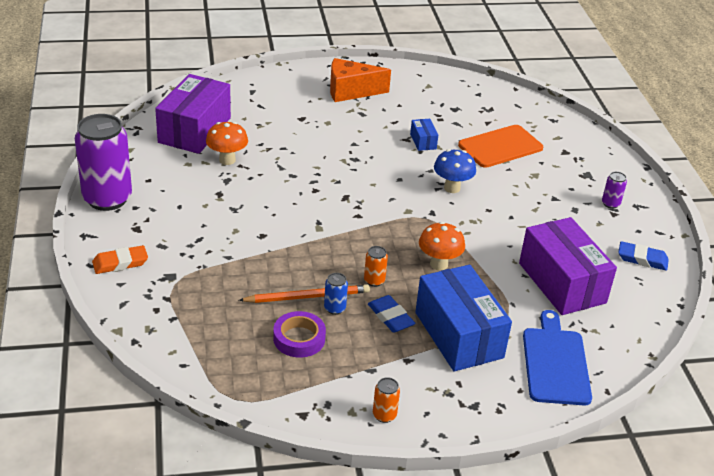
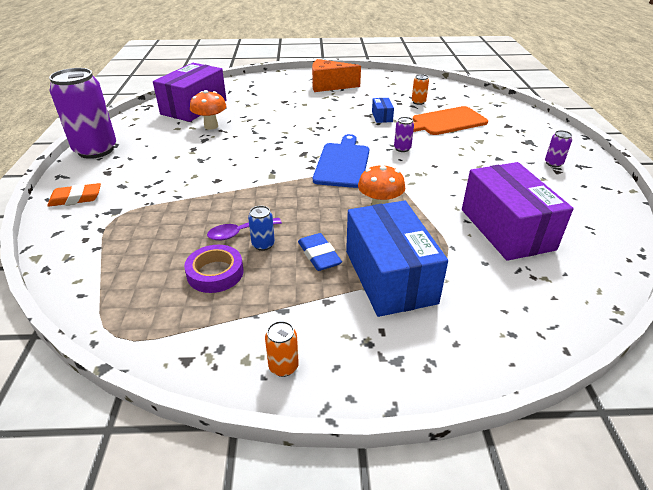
camera: 10 degrees right, 0 degrees up
orange pencil [239,285,370,303] -> purple spoon [207,218,282,241]
orange can [364,246,388,287] -> orange can moved to [412,74,429,105]
blue mushroom [434,149,476,193] -> purple can [394,117,414,152]
blue cutting board [523,310,592,406] -> blue cutting board moved to [313,134,369,188]
blue eraser [618,241,669,271] -> none

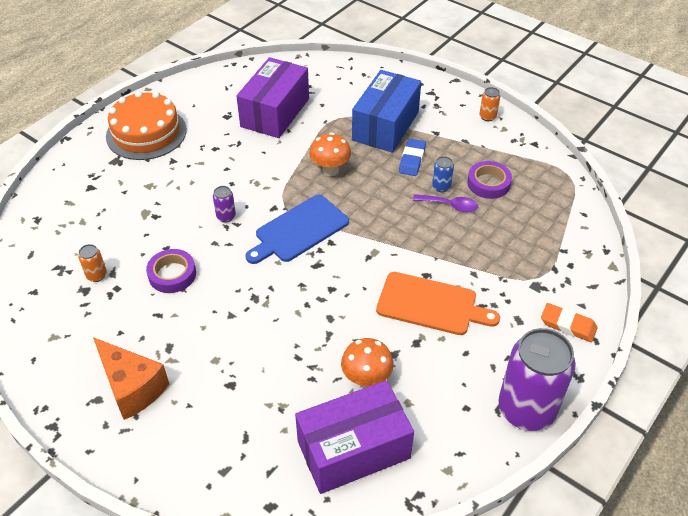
camera: 140 degrees left, 10 degrees up
blue box [372,98,394,123] -> purple tape [146,249,196,293]
orange cutting board [413,106,488,135] -> orange cutting board moved to [376,272,500,335]
purple can [545,130,572,167] -> orange cake [106,91,187,160]

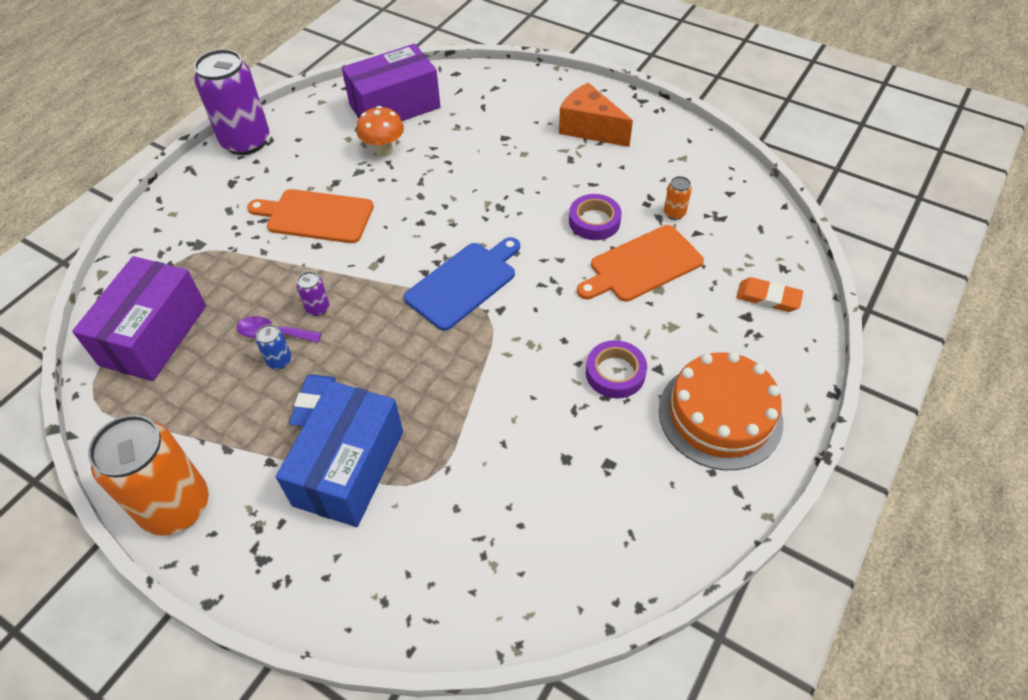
camera: 175 degrees right, 5 degrees up
purple can [213,186,236,222] -> purple can moved to [297,271,329,316]
purple box [236,57,309,138] -> purple box moved to [72,256,206,381]
orange mushroom [309,133,351,176] -> none
purple tape [467,161,512,199] -> purple tape moved to [586,340,647,398]
orange can [479,87,500,121] -> orange can [88,415,209,536], size x2.44
orange eraser [541,303,598,342] -> orange eraser moved to [736,277,803,312]
none -> orange cutting board [577,225,704,302]

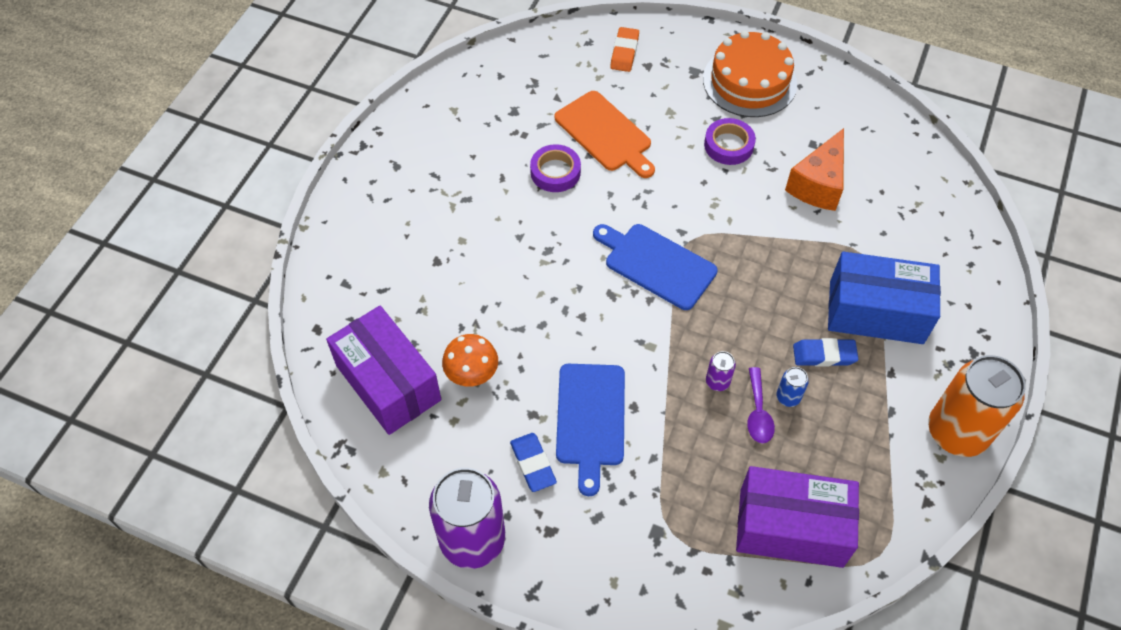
camera: 100 degrees left, 5 degrees up
orange cutting board [247,189,374,243] -> blue cutting board [556,364,625,496]
orange cheese [559,82,633,147] -> orange cheese moved to [785,128,844,211]
orange can [664,176,692,220] -> none
none -> blue eraser [510,433,557,492]

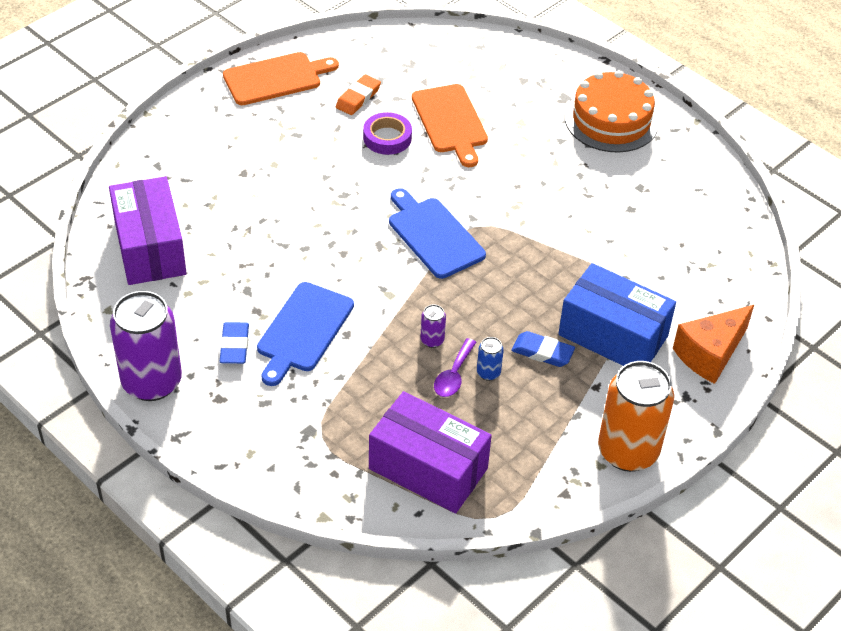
camera: 20 degrees right, 10 degrees down
orange mushroom [442,334,498,387] -> none
orange eraser [610,27,639,72] -> orange eraser moved to [336,74,381,115]
purple tape [704,118,756,165] -> none
orange cheese [785,128,844,211] -> orange cheese moved to [673,305,754,384]
none -> orange cutting board [223,52,339,105]

